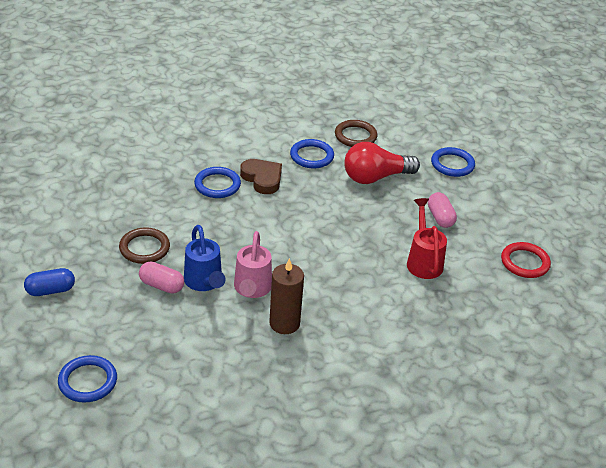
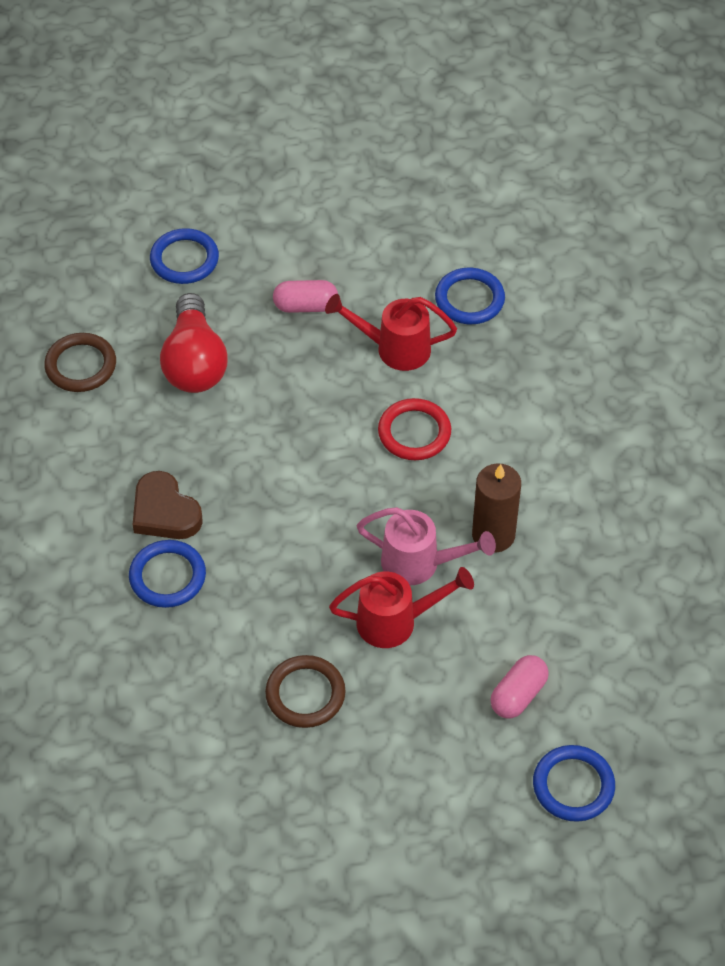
camera: 75 degrees left, 15 degrees up
blue capsule [24,268,75,296] -> none
pink capsule [139,261,184,294] -> pink capsule moved to [490,655,549,718]
blue watering can [184,225,226,291] -> red watering can [329,567,474,648]
brown heart [240,159,282,194] -> brown heart turned 105 degrees counterclockwise [133,471,203,539]
blue ring [290,139,334,168] -> blue ring moved to [435,268,505,324]
red ring [501,242,551,278] -> red ring moved to [378,398,451,460]

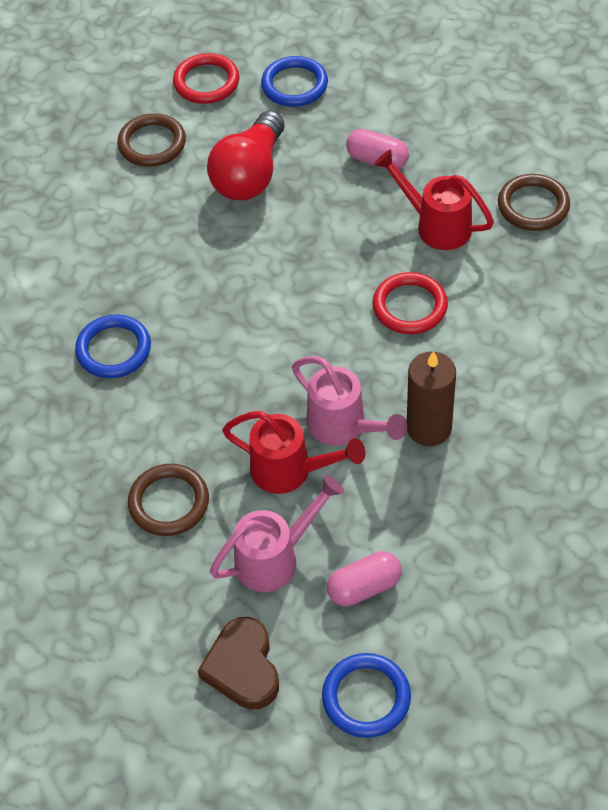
camera: 30 degrees right, 0 degrees up
brown heart [133,471,203,539] -> brown heart moved to [198,617,279,710]
blue ring [435,268,505,324] -> brown ring [498,174,570,231]
none -> red ring [173,53,239,104]
none -> pink watering can [210,475,344,592]

